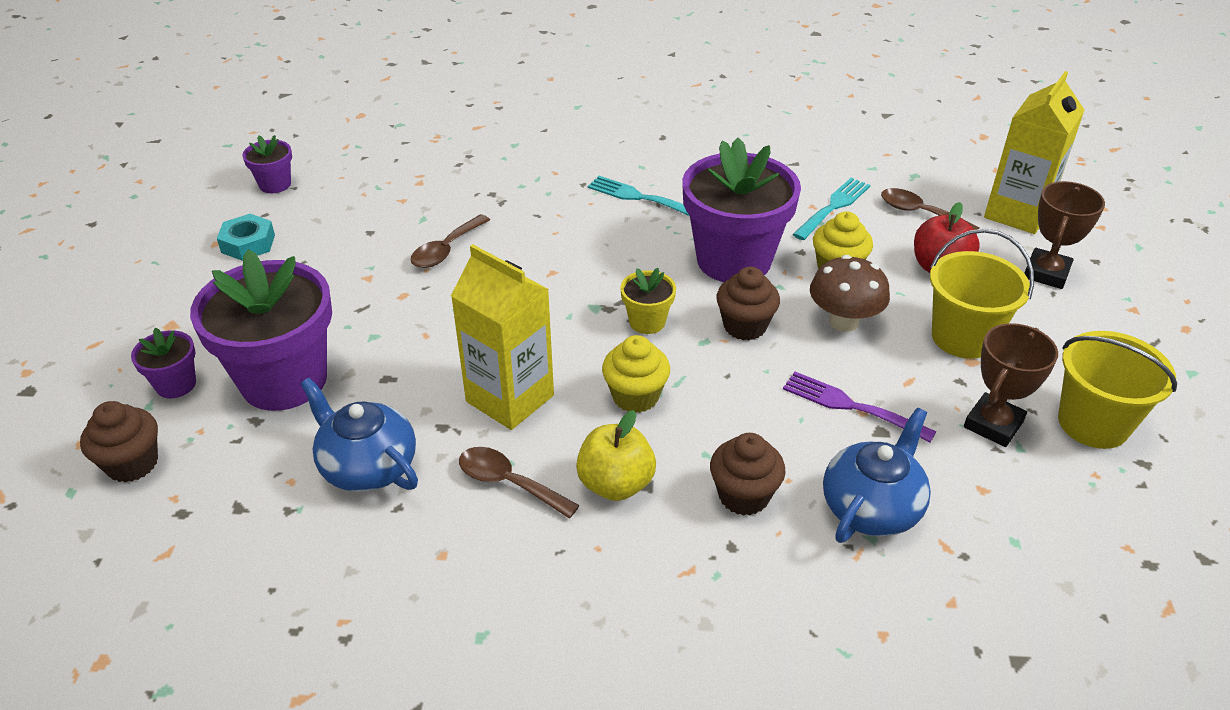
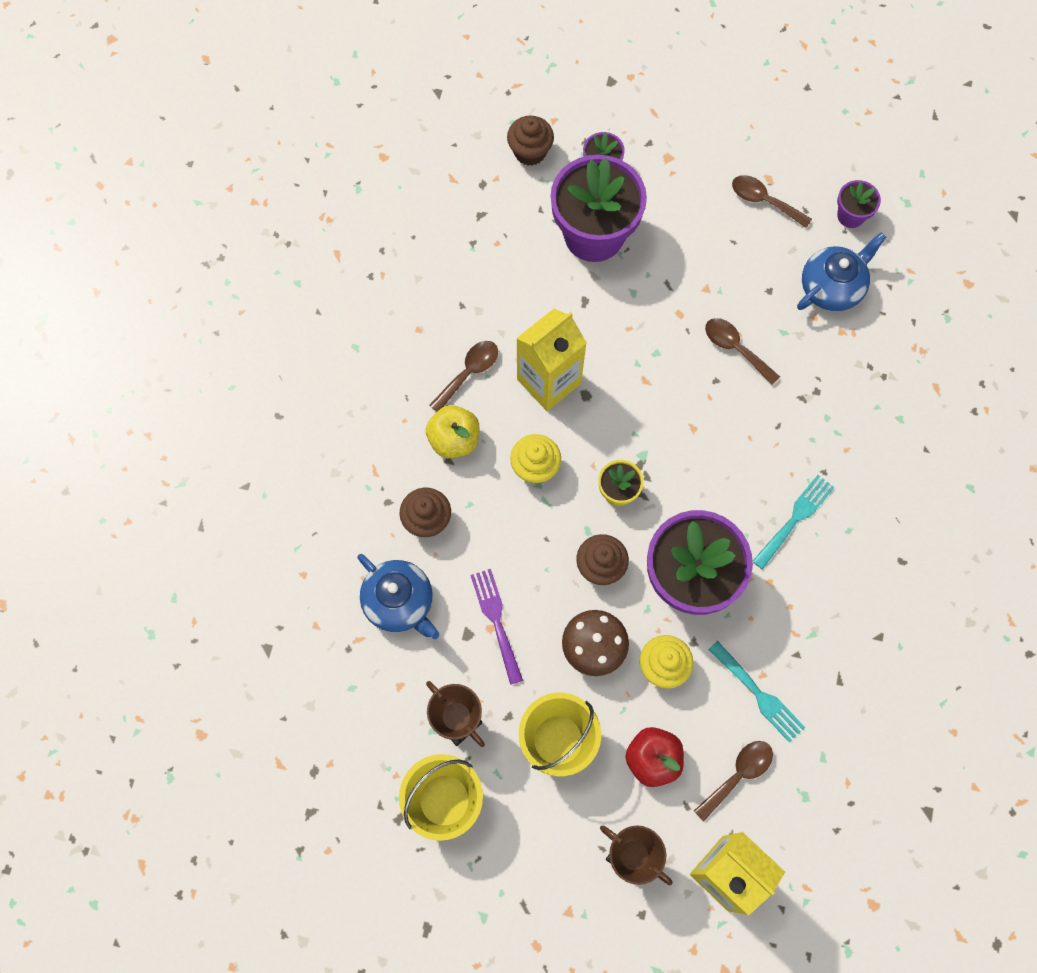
camera: 100 degrees right, 30 degrees up
turquoise nut [217,214,275,261] -> brown spoon [732,175,812,228]
blue teapot [301,378,418,492] -> blue teapot moved to [797,232,886,311]
purple fork [783,372,936,443] -> purple fork turned 60 degrees counterclockwise [470,569,523,685]

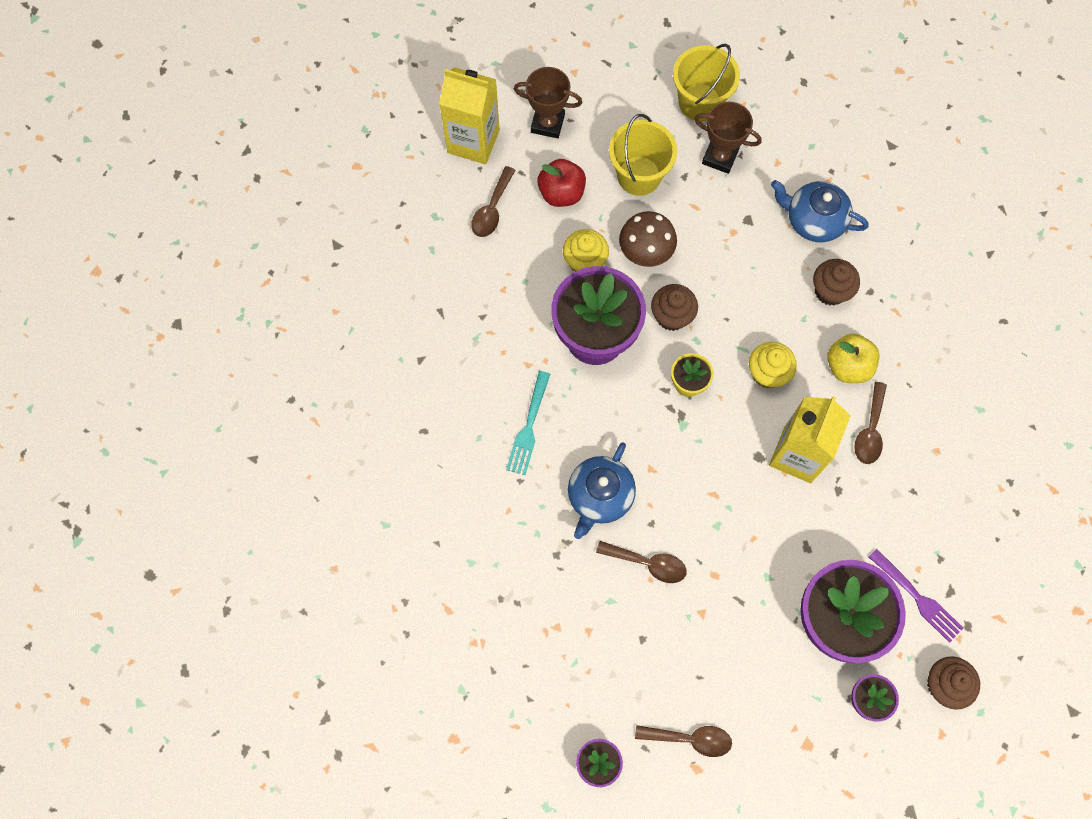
camera: 155 degrees right, 0 degrees up
purple fork [470,569,523,685] -> purple fork moved to [869,549,963,643]
turquoise fork [708,641,805,743] -> none
blue teapot [797,232,886,311] -> blue teapot moved to [568,442,636,539]

